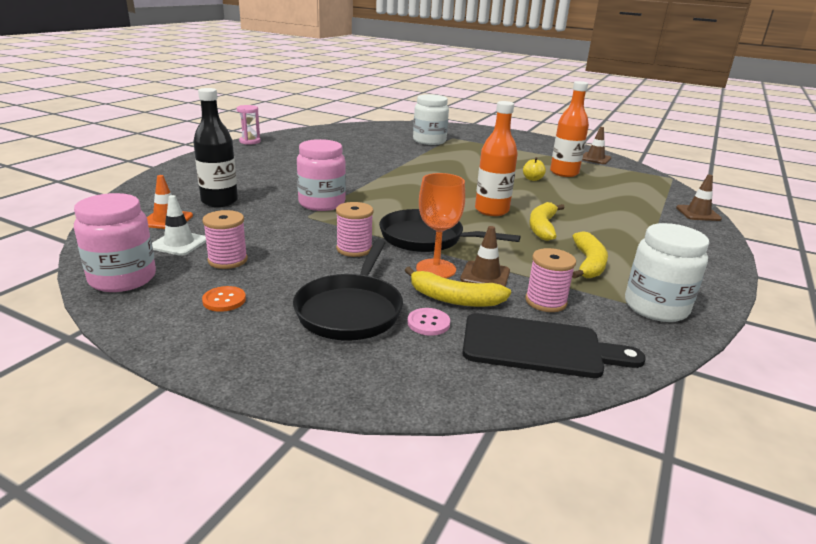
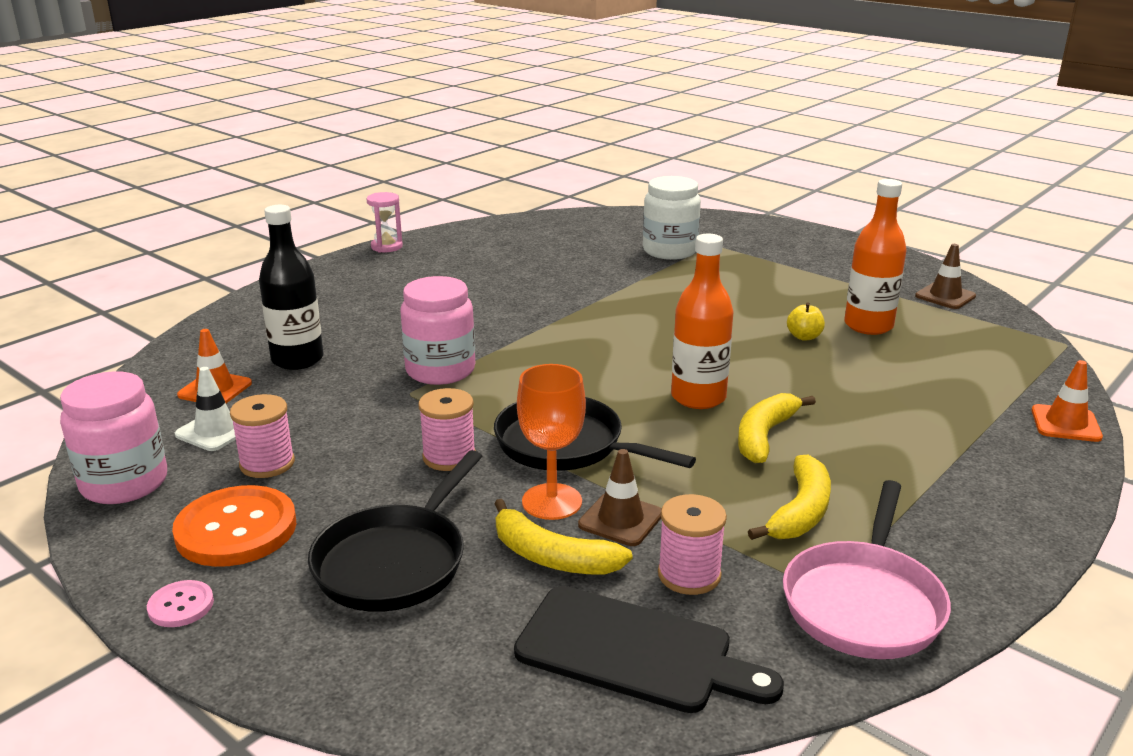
camera: 15 degrees right, 0 degrees up
orange button [202,286,246,312] -> orange button [172,485,296,567], size x2.07
pink button [407,308,450,336] -> pink button moved to [147,580,214,627]
white jar [625,223,709,322] -> pink pan [783,480,951,659]
brown traffic cone [676,174,722,221] -> orange traffic cone [1031,360,1103,442]

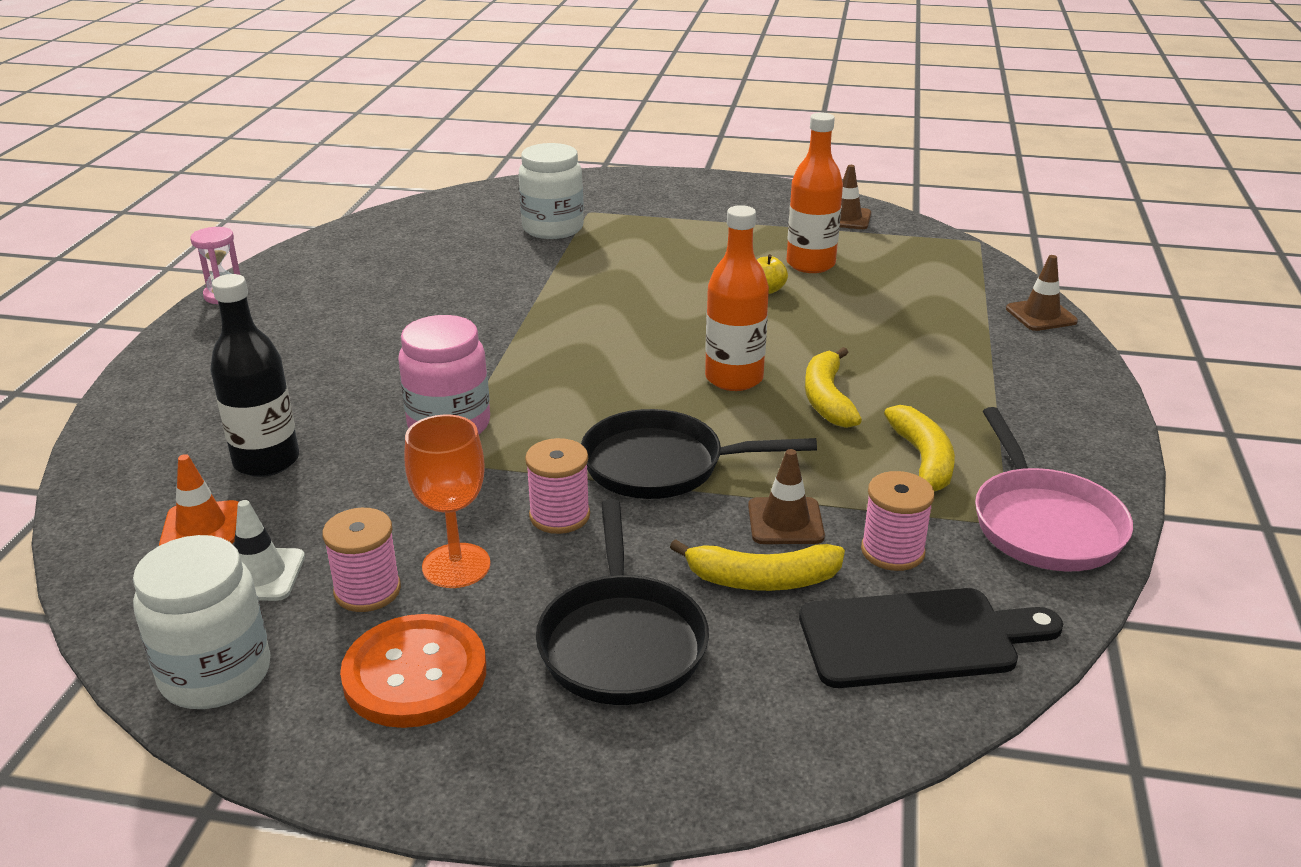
camera: 30 degrees left, 5 degrees up
pink jar [60,371,167,504] -> white jar [133,535,270,709]
pink button [147,580,214,627] -> none
orange goblet [517,364,586,520] -> orange goblet moved to [405,415,491,588]
orange traffic cone [1031,360,1103,442] -> brown traffic cone [1006,255,1078,331]

